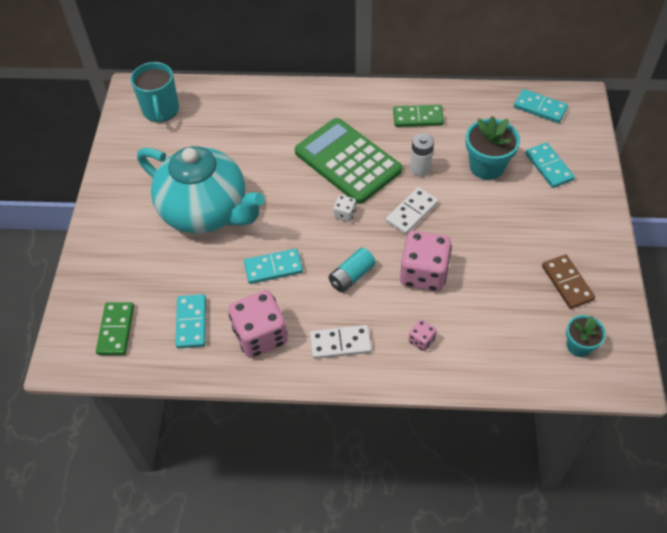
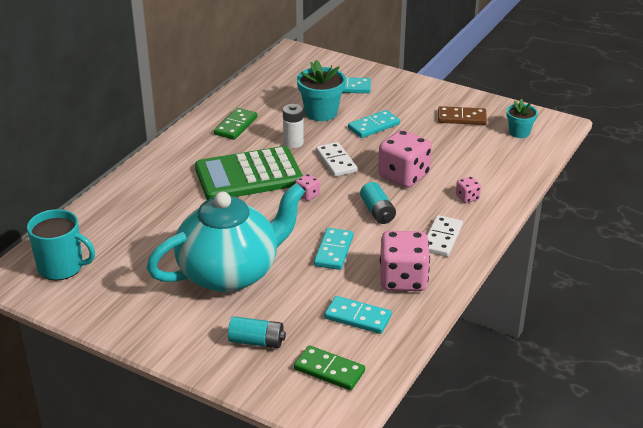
camera: 65 degrees left, 20 degrees down
white dice [333,195,356,222] -> pink dice [295,174,320,201]
turquoise domino [514,89,568,123] -> turquoise domino moved to [348,110,400,138]
none -> turquoise battery [228,316,286,348]

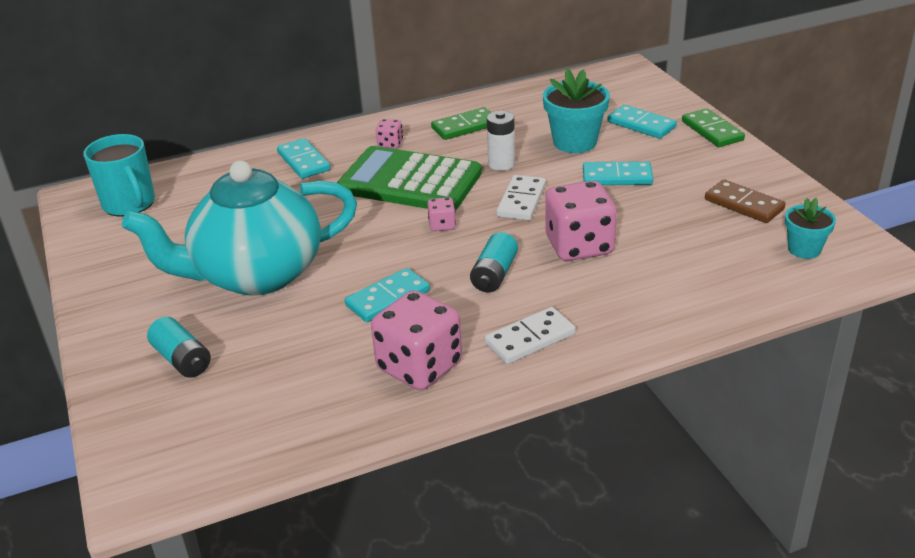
camera: 40 degrees right, 0 degrees up
turquoise teapot [147,183,305,292] -> turquoise teapot turned 150 degrees clockwise [122,161,357,296]
green domino [294,345,365,390] -> green domino moved to [682,108,745,147]
turquoise domino [324,296,392,334] -> turquoise domino moved to [277,138,330,179]
pink dice [456,176,481,203] -> pink dice moved to [376,119,403,148]

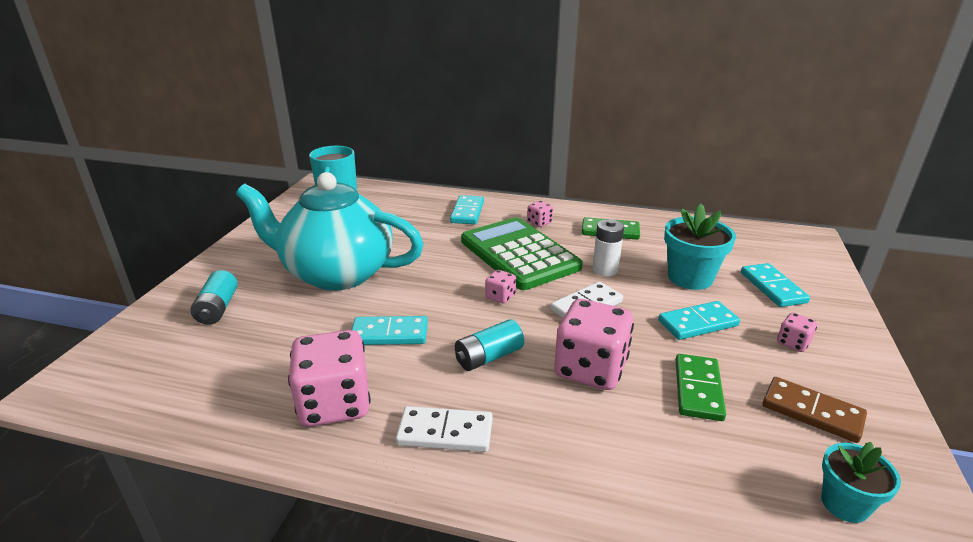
camera: 35 degrees right, 5 degrees down
turquoise domino [583,161,653,185] -> turquoise domino turned 60 degrees counterclockwise [658,301,740,340]
green domino [682,108,745,147] -> green domino moved to [676,354,726,421]
brown domino [705,180,785,223] -> brown domino turned 45 degrees counterclockwise [763,377,867,443]
none -> pink dice [777,313,817,352]

